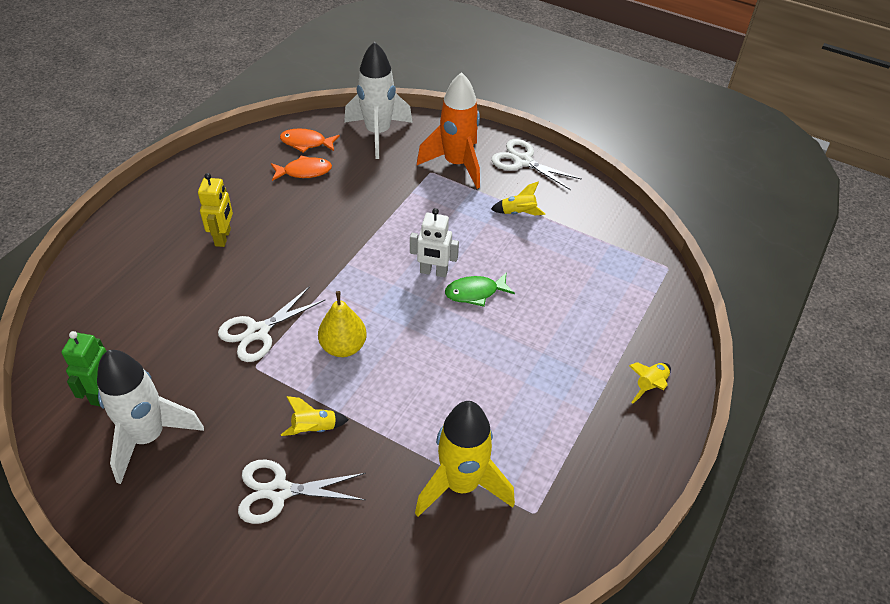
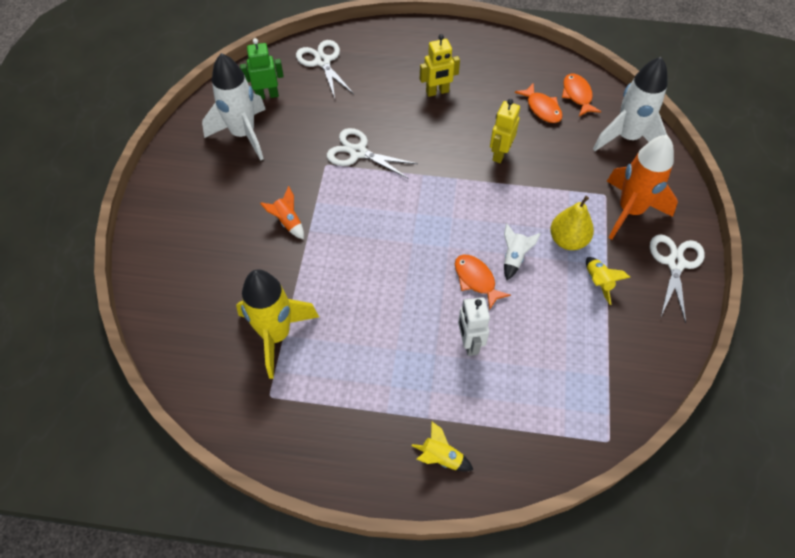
camera: 70 degrees right, 10 degrees up
white scissors [238,460,366,524] -> white scissors moved to [296,40,354,98]
yellow rocket [281,396,349,436] -> orange rocket [260,186,304,239]
yellow pear [318,291,367,357] -> yellow pear moved to [550,196,594,250]
white robot [410,208,459,277] -> white robot moved to [458,297,490,356]
green fish [445,273,515,307] -> orange fish [455,255,511,310]
none -> yellow robot [490,99,520,163]
none -> white rocket [504,223,541,280]

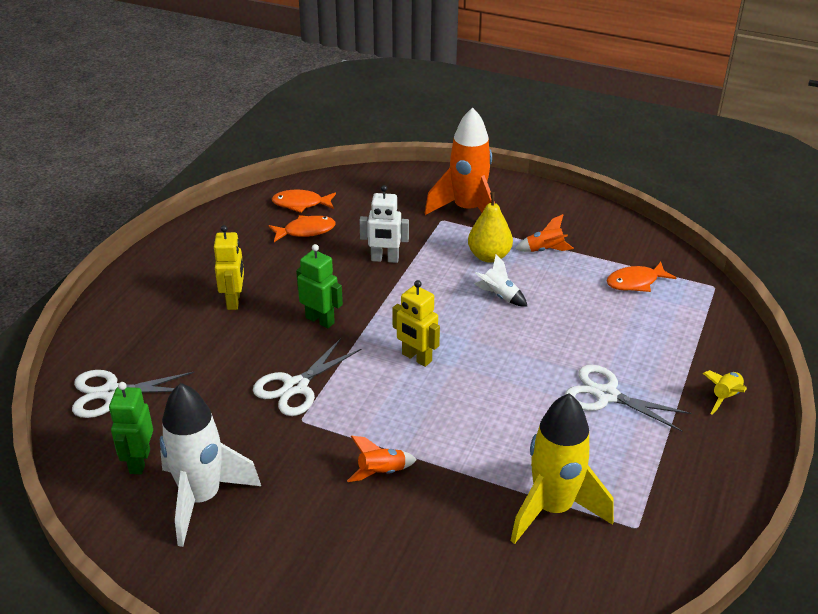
camera: 75 degrees left, 20 degrees down
orange fish [455,255,511,310] -> orange fish moved to [607,262,676,292]
white robot [458,297,490,356] -> white robot moved to [359,185,409,263]
yellow robot [490,99,520,163] -> yellow robot moved to [392,280,440,367]
yellow rocket [586,257,630,305] -> orange rocket [515,214,574,252]
white rocket [593,57,667,151] -> none
white scissors [650,234,705,323] -> white scissors moved to [564,364,691,432]
none -> green robot [296,244,343,328]

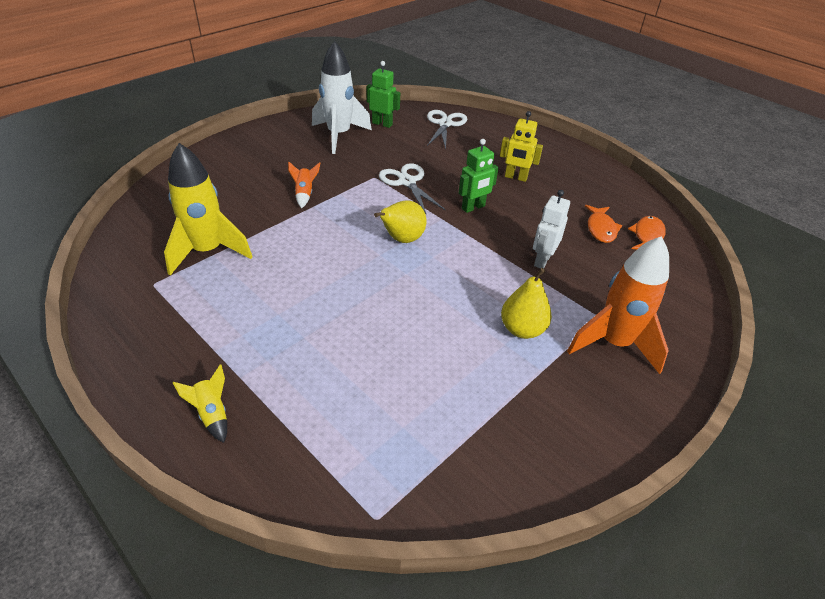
camera: 110 degrees right, 5 degrees up
yellow robot [392,280,440,367] -> yellow pear [374,200,427,243]
white rocket [474,254,527,306] -> none
orange rocket [515,214,574,252] -> none
white scissors [564,364,691,432] -> none
orange fish [607,262,676,292] -> none

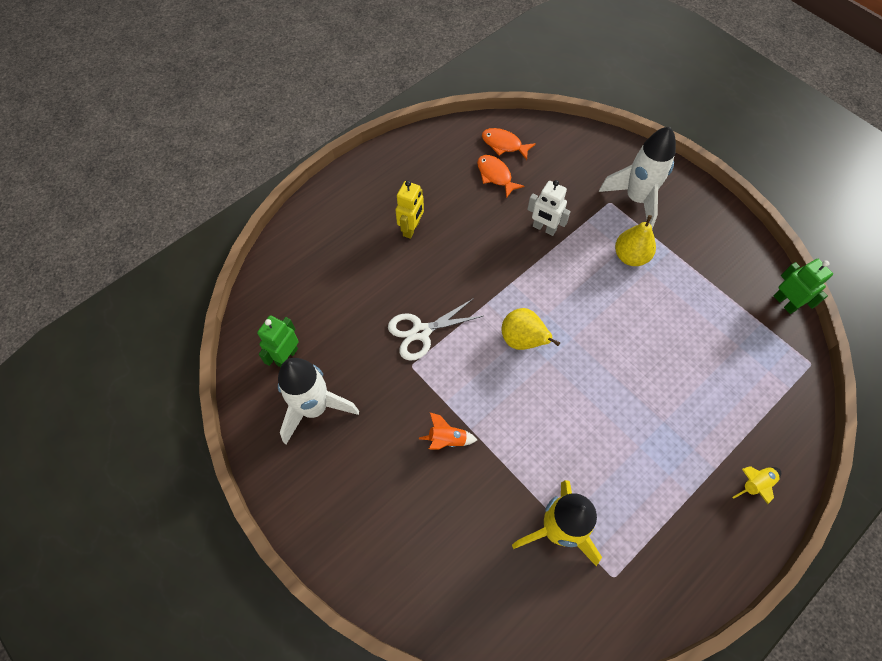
camera: 85 degrees left, 20 degrees up
white scissors [427,110,467,149] -> none
green robot [459,139,499,213] -> green robot moved to [774,259,833,314]
orange rocket [567,236,669,374] -> white rocket [599,126,676,229]
orange fish [585,205,622,243] -> orange fish turned 135 degrees counterclockwise [477,155,525,198]

